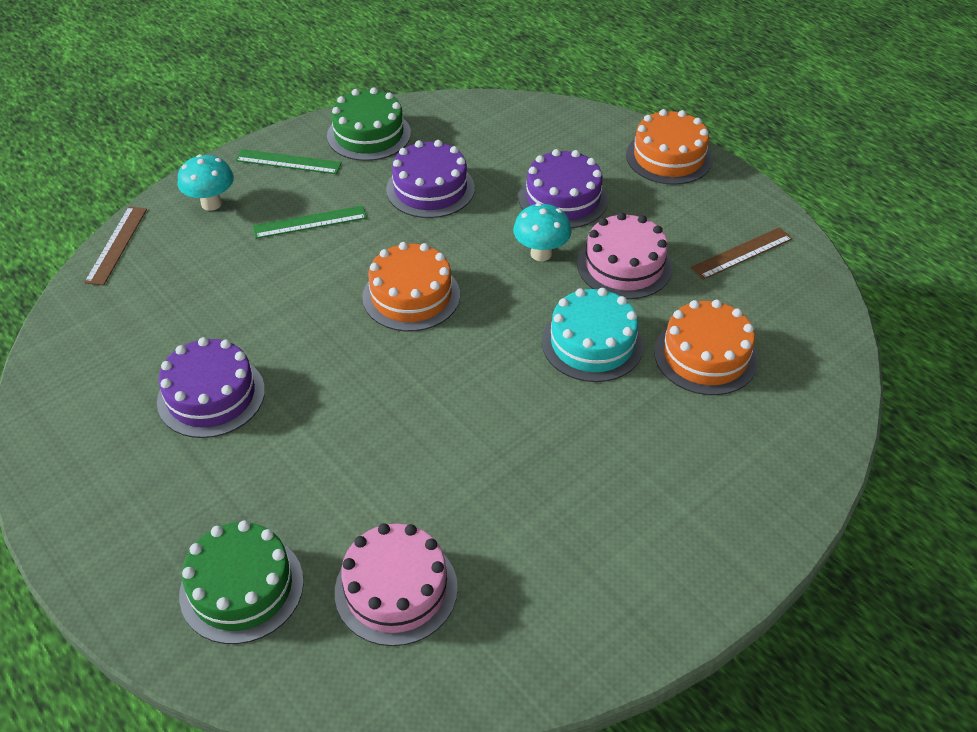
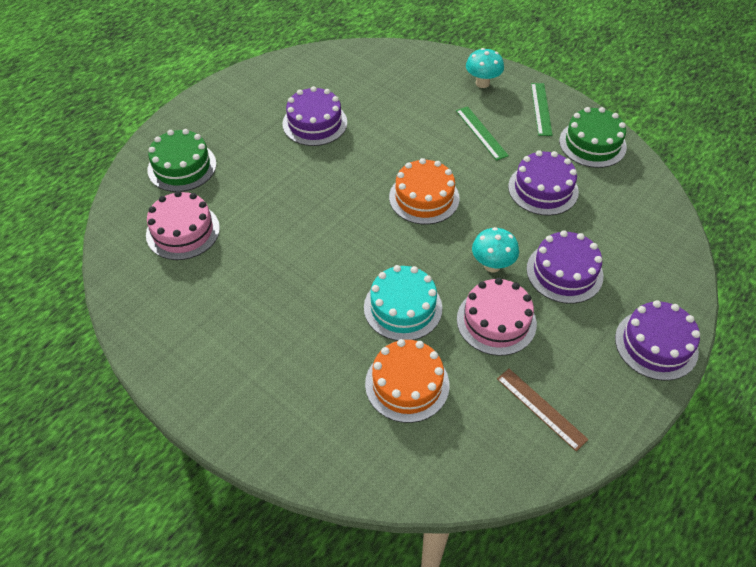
camera: 80 degrees right, 5 degrees up
brown ruler [84,207,147,285] -> none
orange cake [626,109,712,185] -> purple cake [615,300,700,381]

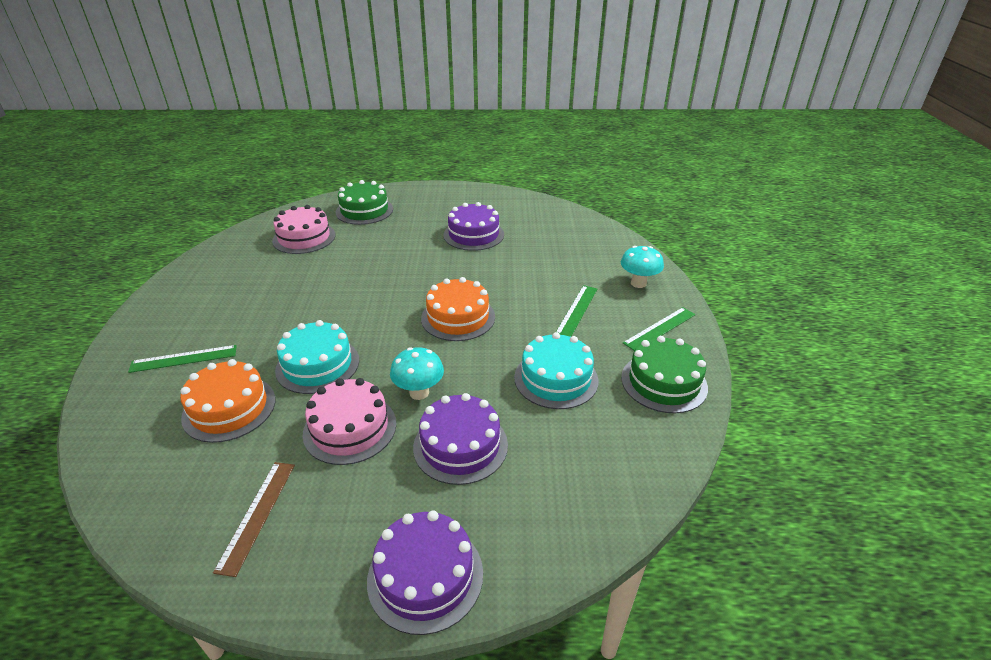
camera: 50 degrees right, 15 degrees down
purple cake [508,150,579,216] -> turquoise cake [514,332,599,409]
none -> green ruler [128,345,237,373]

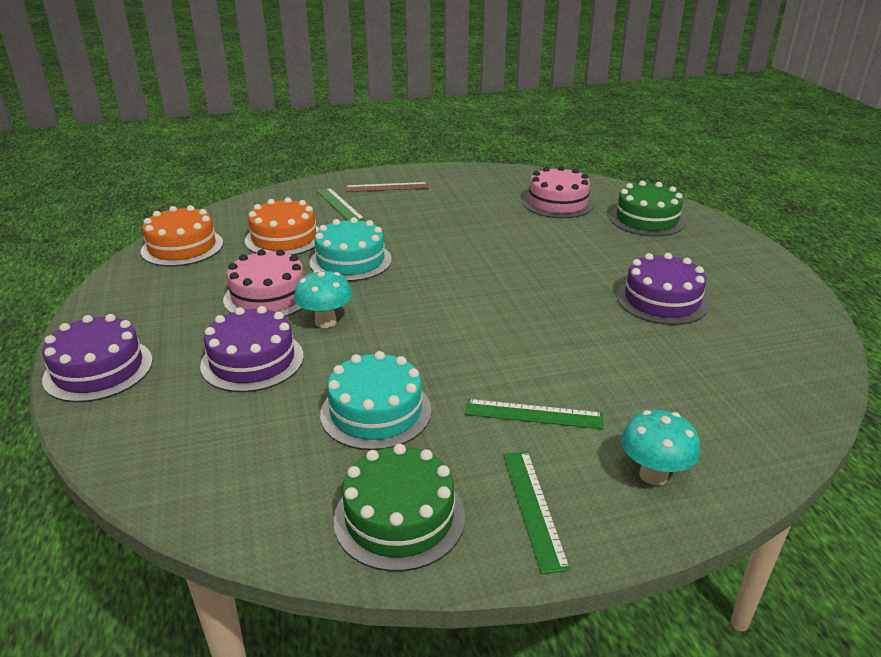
camera: 75 degrees right, 5 degrees down
brown ruler [213,462,295,577] -> brown ruler moved to [345,182,429,192]
orange cake [421,277,495,341] -> orange cake moved to [141,205,223,266]
green ruler [623,307,696,351] -> green ruler turned 45 degrees clockwise [503,451,571,574]

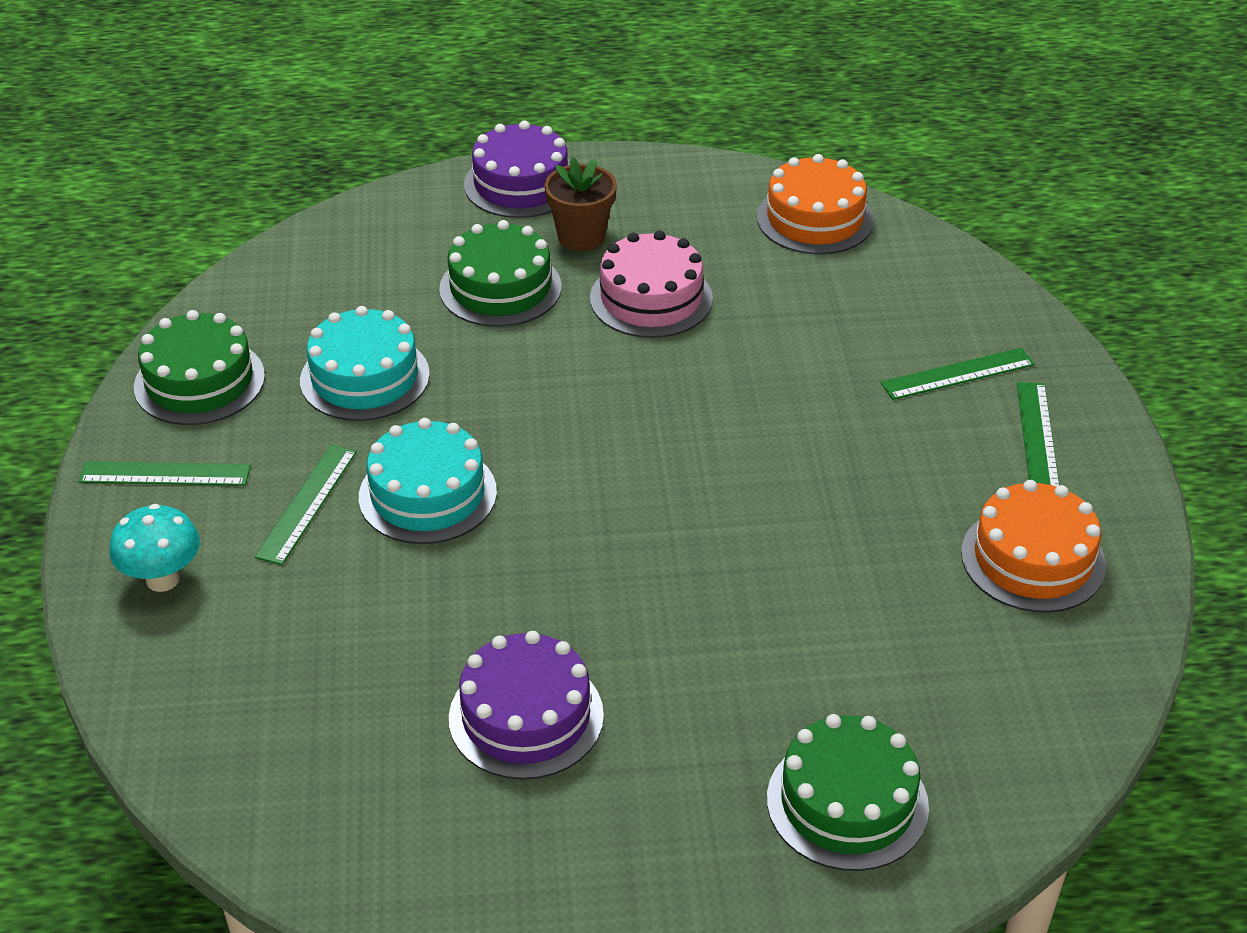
camera: 100 degrees right, 10 degrees up
purple cake [200,306,304,392] -> green cake [439,220,562,327]
orange cake [245,197,319,255] -> orange cake moved to [961,480,1106,613]
turquoise mushroom [294,270,352,328] -> none
turquoise cake [310,217,392,281] -> turquoise cake moved to [359,418,497,544]
brown ruler [345,182,429,192] -> green ruler [1017,382,1059,487]
pink cake [523,166,594,218] -> none
none -> brown flower pot [544,157,617,251]

